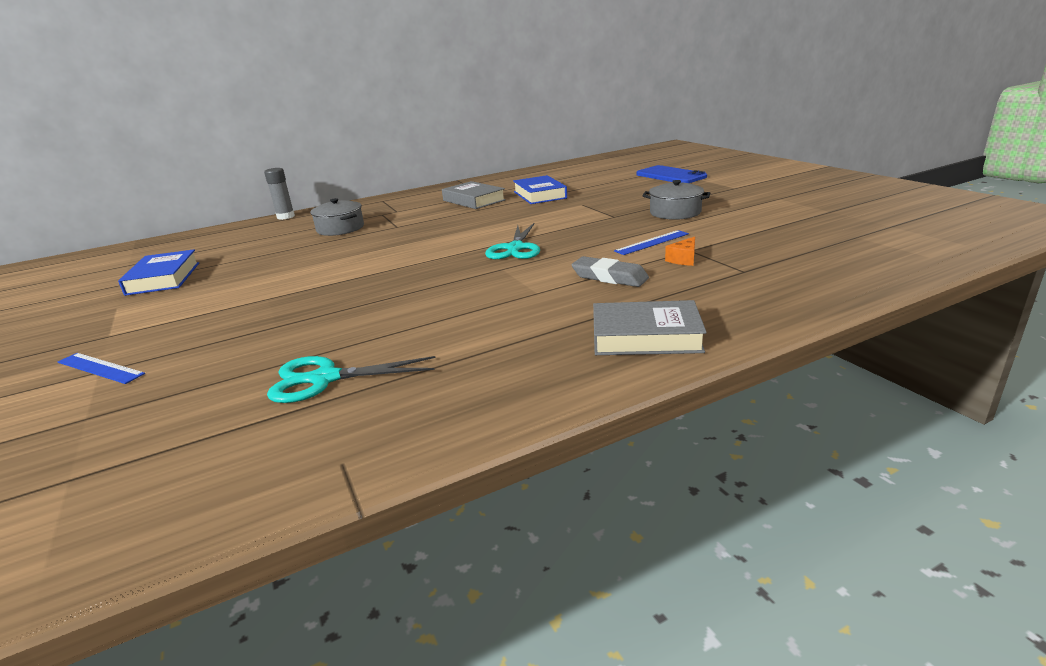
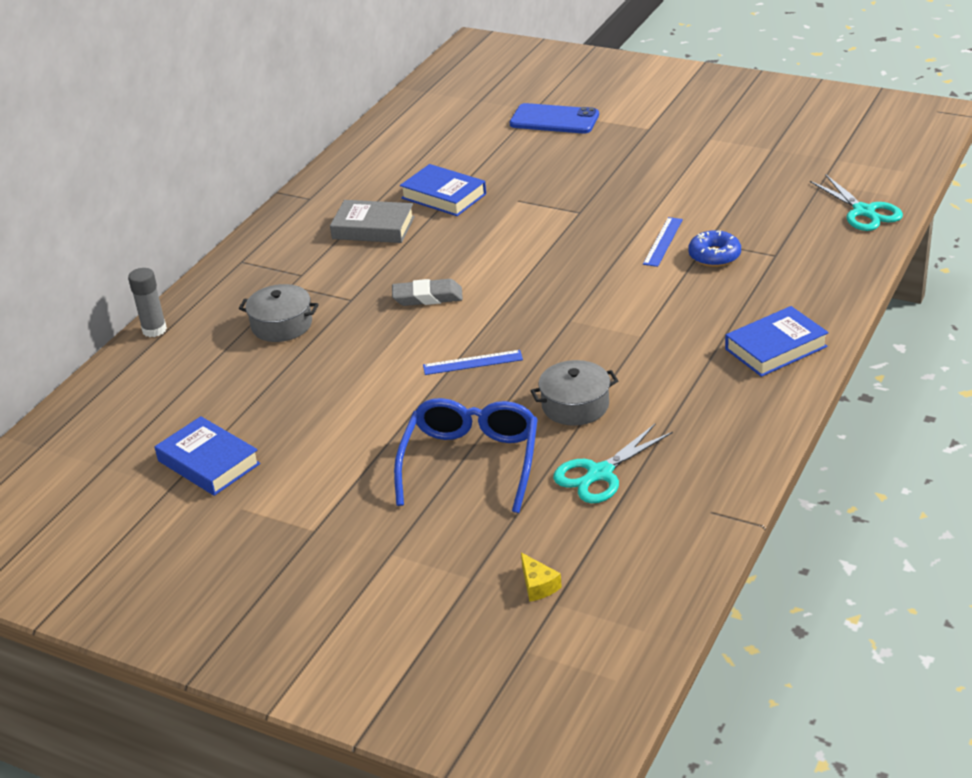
camera: 35 degrees left, 10 degrees up
blue ruler [58,353,145,384] -> blue ruler moved to [423,350,523,375]
turquoise scissors [485,223,540,259] -> turquoise scissors moved to [810,174,903,231]
grey eraser [571,256,649,287] -> grey eraser moved to [392,279,463,306]
grey book [593,300,707,355] -> blue book [725,306,829,377]
grey pot [643,180,710,220] -> grey pot moved to [531,360,618,426]
orange cheese [665,237,695,266] -> blue donut [688,230,741,267]
none -> blue glasses [394,398,538,513]
none -> yellow cheese [521,552,562,602]

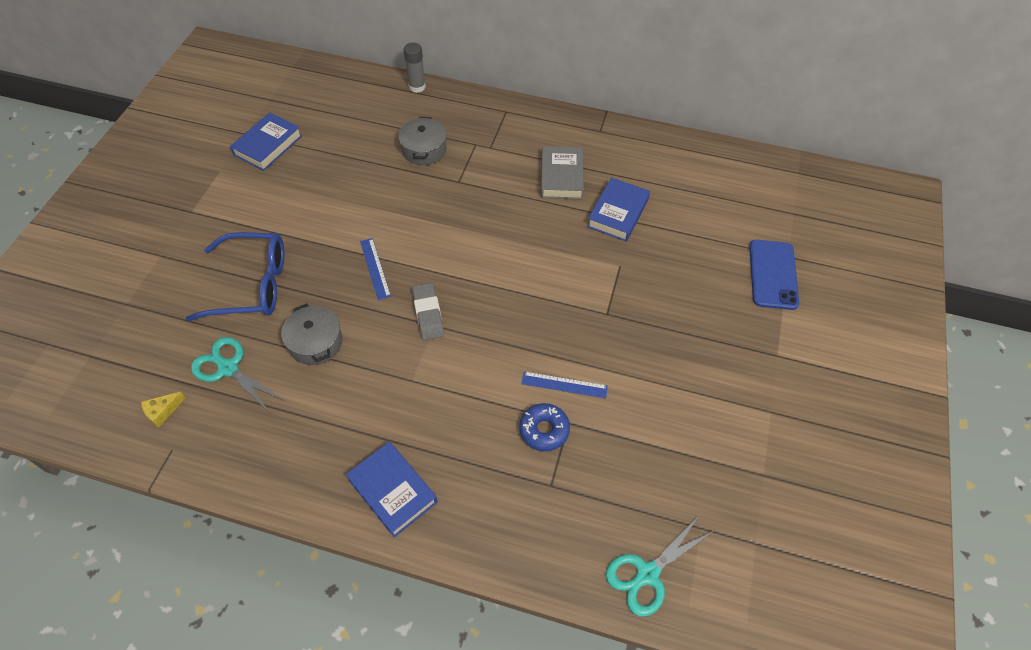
camera: 75 degrees right, 20 degrees up
grey eraser [392,279,463,306] -> grey eraser moved to [412,283,444,340]
yellow cheese [521,552,562,602] -> yellow cheese moved to [141,392,185,428]

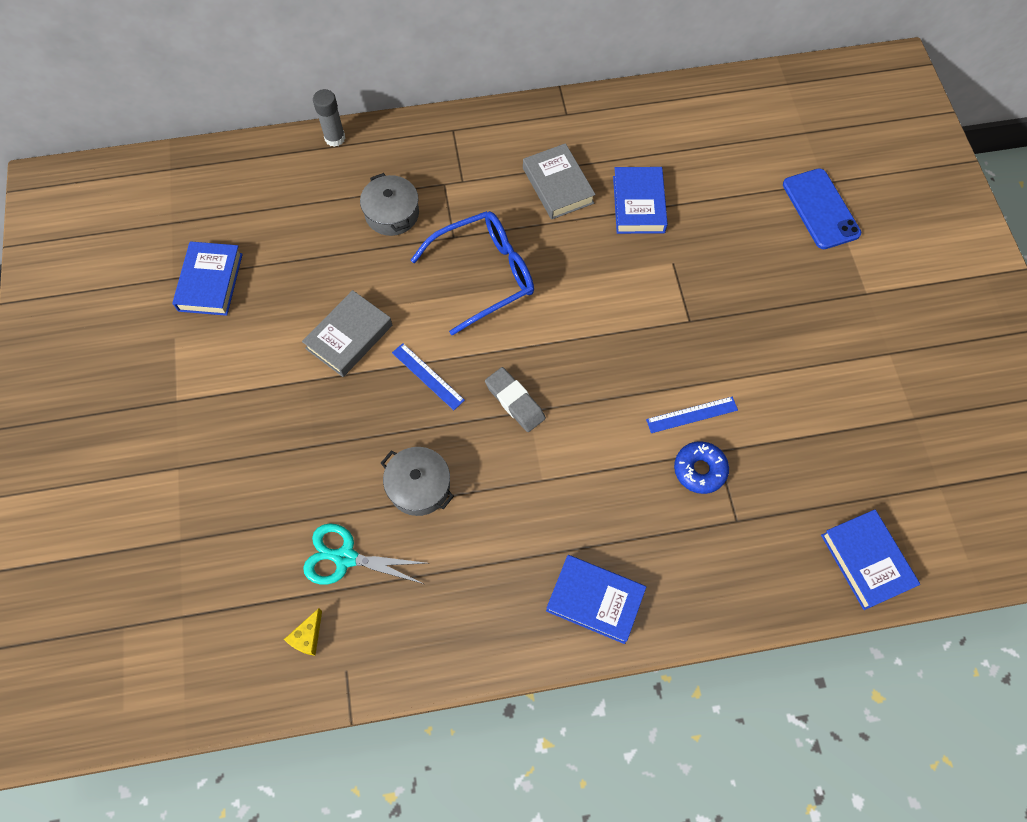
camera: 25 degrees left, 10 degrees up
blue glasses [186,232,284,321] -> blue glasses moved to [411,211,534,336]
turquoise scissors [606,517,714,617] -> blue book [821,509,920,610]
none -> grey book [302,290,392,377]

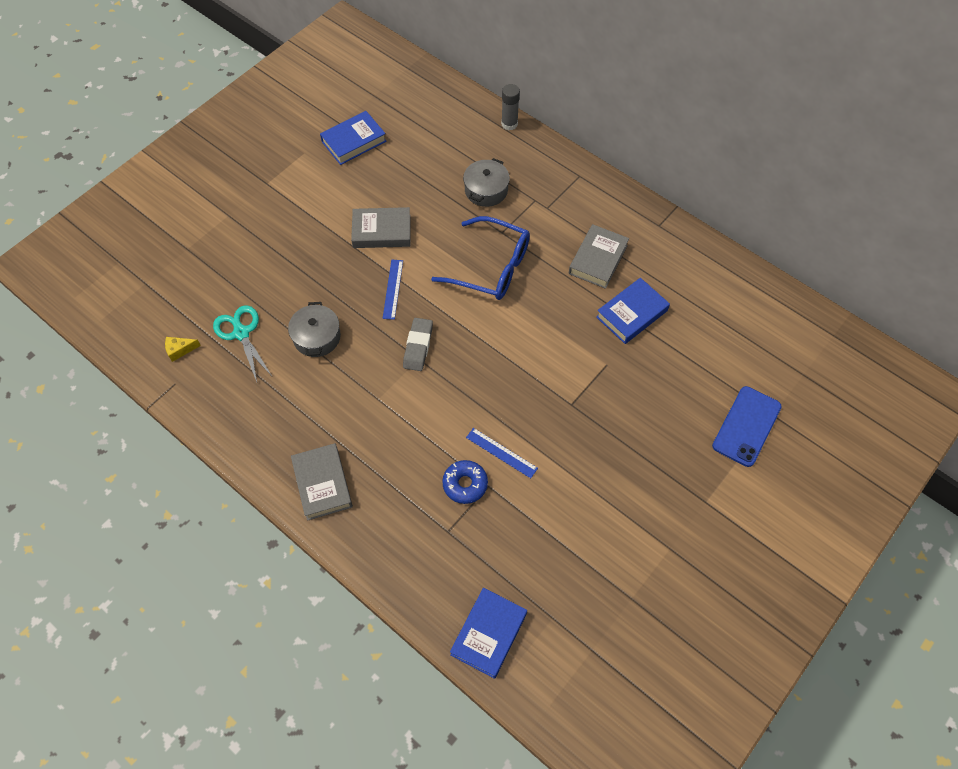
camera: 50 degrees right, 5 degrees down
blue book [546,555,646,644] -> grey book [291,443,353,521]

